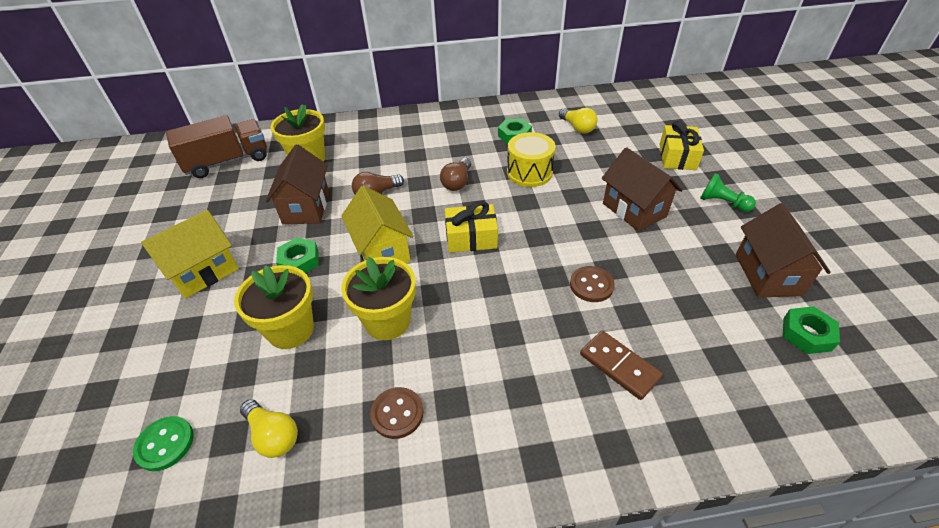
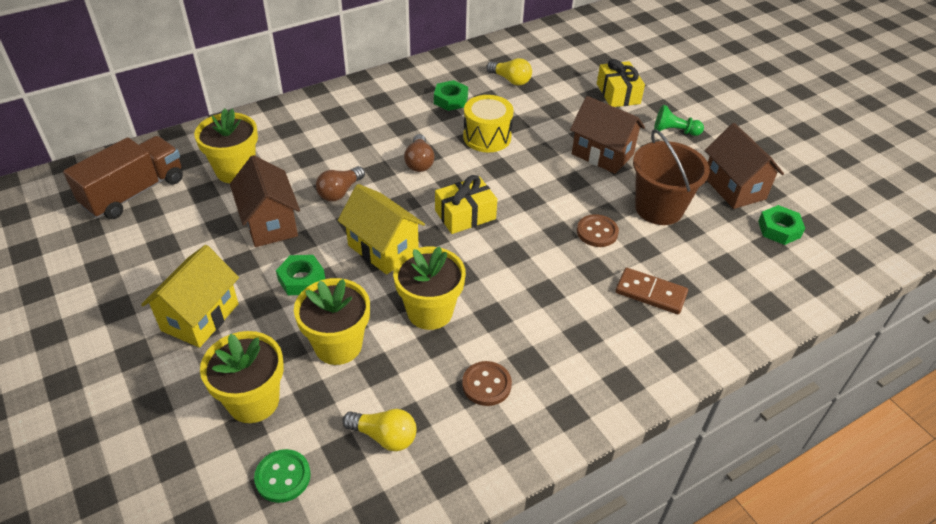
camera: 25 degrees left, 0 degrees up
none -> yellow flower pot [200,331,284,423]
none -> brown bucket [633,129,710,225]

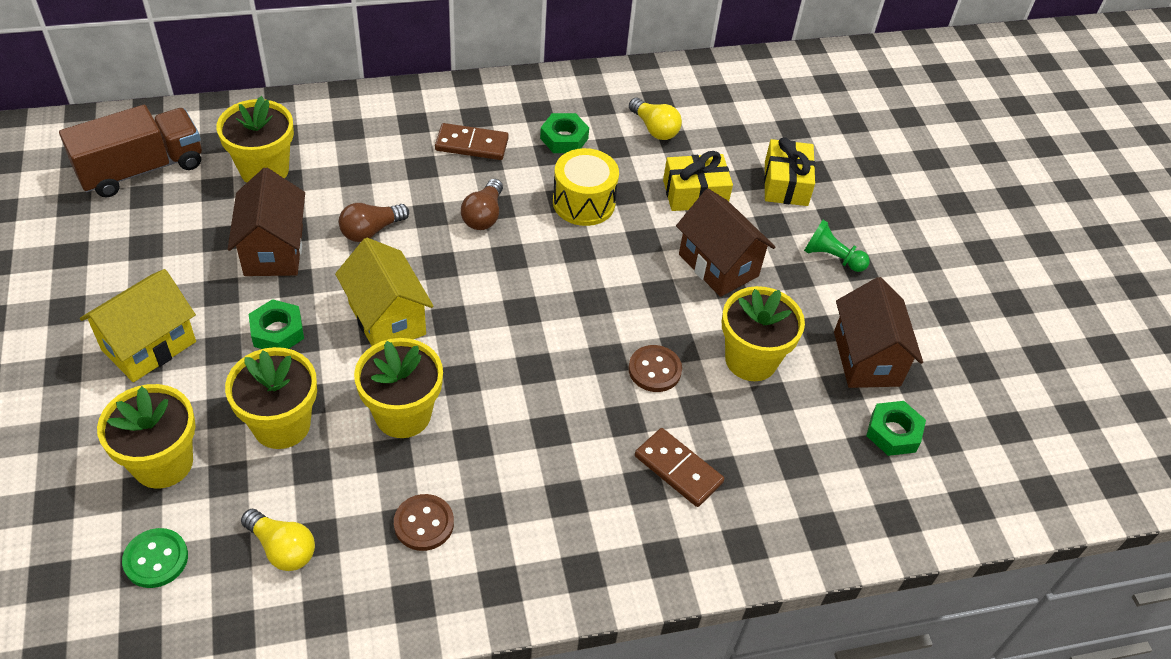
camera: 15 degrees right, 5 degrees up
yellow gift [435,175,497,234] -> yellow gift moved to [663,151,733,211]
brown bucket [633,129,710,225] -> yellow flower pot [722,286,805,381]
none -> brown domino [435,123,509,160]

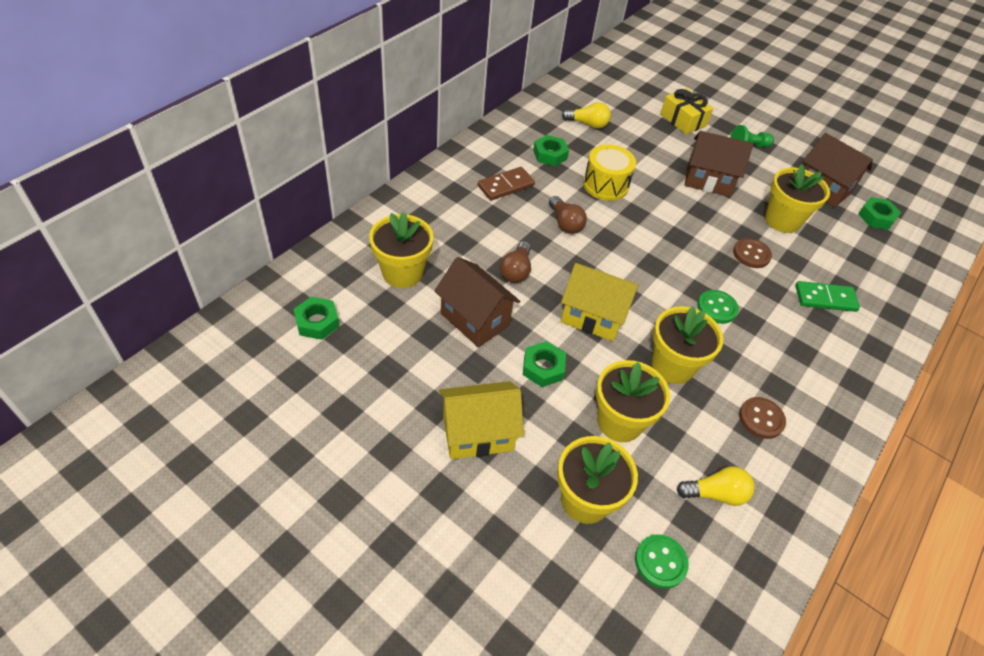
camera: 40 degrees left, 0 degrees up
brown truck [59,105,202,198] -> green nut [293,297,340,340]
yellow house [80,269,196,382] -> yellow house turned 75 degrees clockwise [439,381,524,459]
brown domino [635,428,724,507] -> green domino [795,281,860,312]
yellow gift [663,151,733,211] -> none
none -> green button [697,290,739,324]

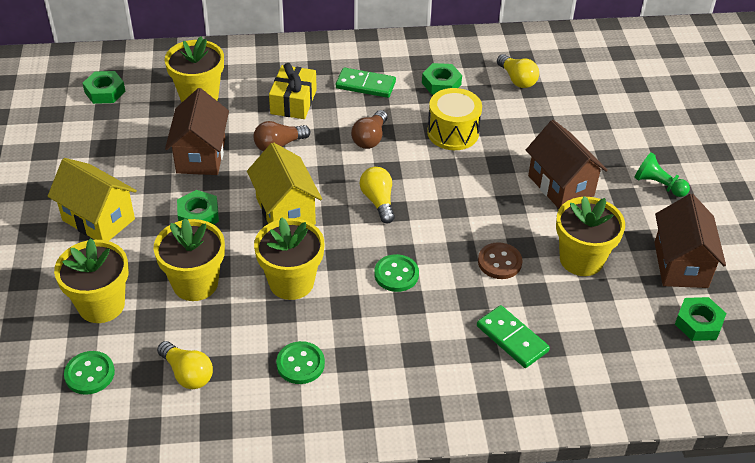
camera: 50 degrees right, 5 degrees down
brown domino [478,167,535,201] -> green domino [336,67,396,98]
yellow gift [660,88,713,134] -> yellow gift moved to [269,63,317,119]
brown button [739,397,786,439] -> green button [276,341,325,384]
none -> yellow light bulb [360,167,395,224]

